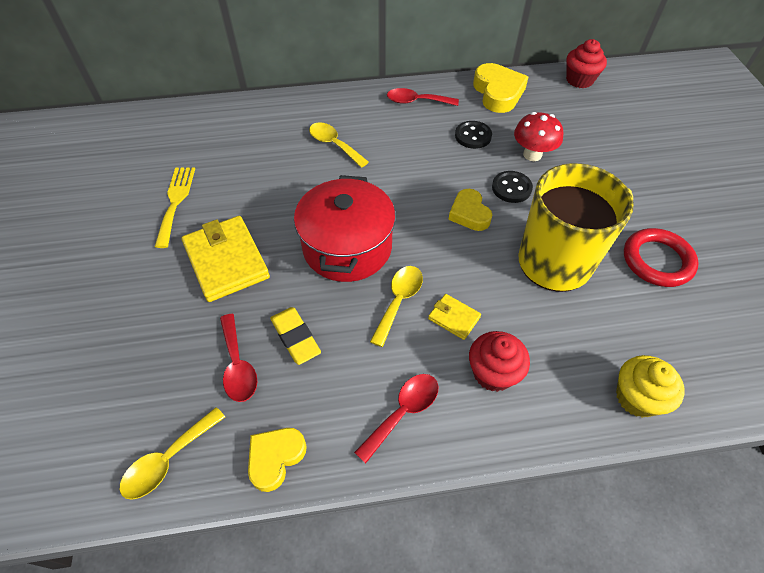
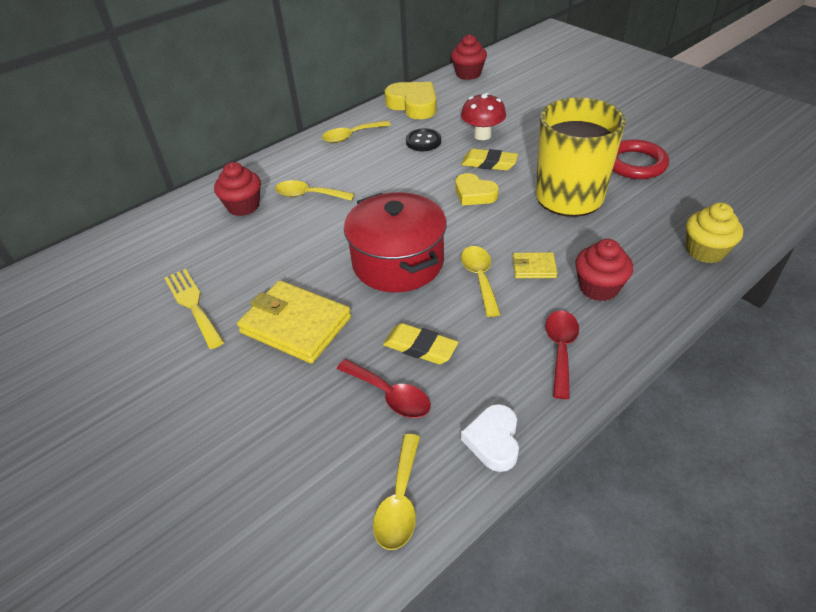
camera: 30 degrees left, 10 degrees down
yellow heart [248,428,307,492] -> white heart [461,404,519,472]
red spoon [387,88,459,106] -> yellow spoon [322,120,391,143]
black button [492,171,533,203] -> yellow eraser [461,149,518,171]
none -> red cupcake [214,162,261,216]

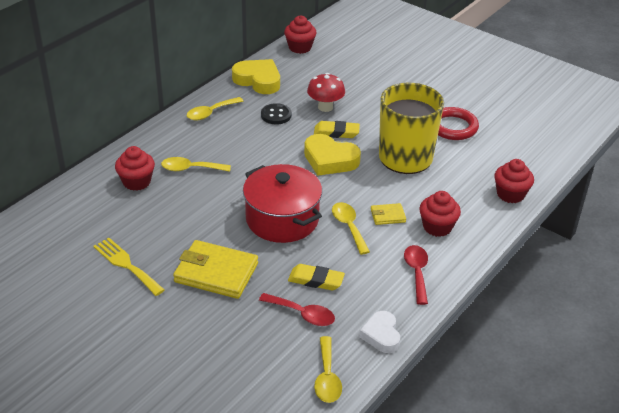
camera: 15 degrees left, 5 degrees down
yellow heart [455,173,499,206] -> yellow heart [304,134,361,176], size x1.53
yellow cupcake [686,202,743,263] -> red cupcake [494,159,534,203]

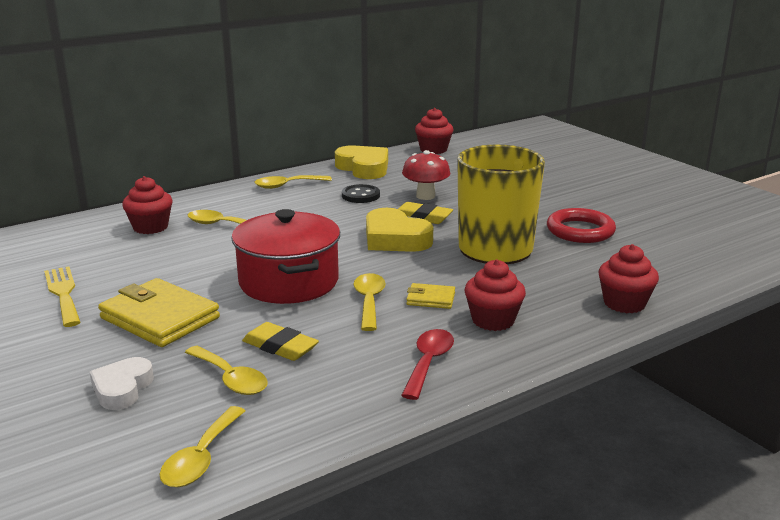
camera: 20 degrees right, 15 degrees down
red spoon [259,293,335,326] -> yellow spoon [185,346,268,395]
white heart [359,311,400,353] -> white heart moved to [90,357,154,410]

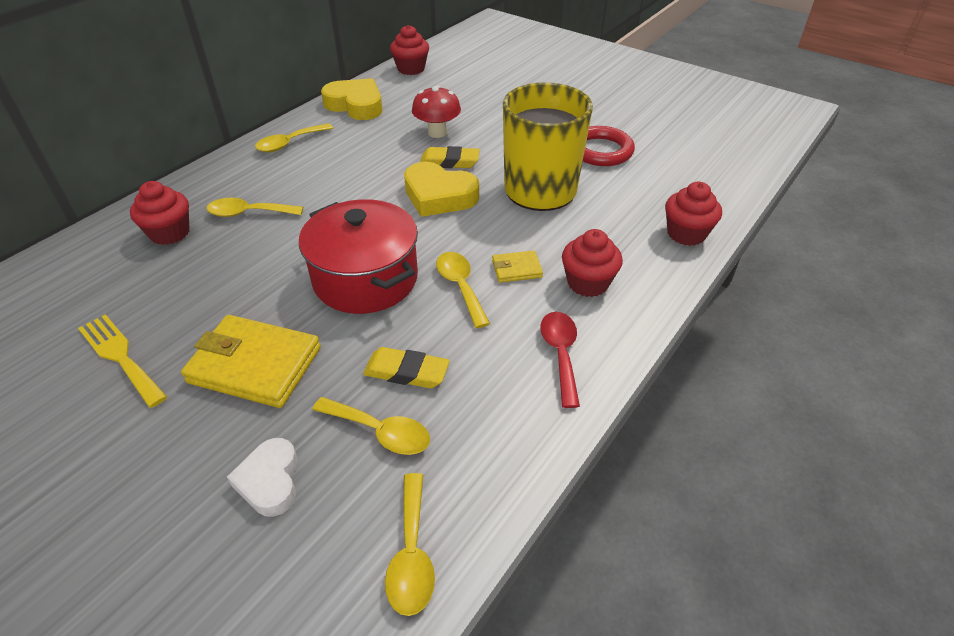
camera: 20 degrees left, 20 degrees up
black button [342,184,380,203] -> none

